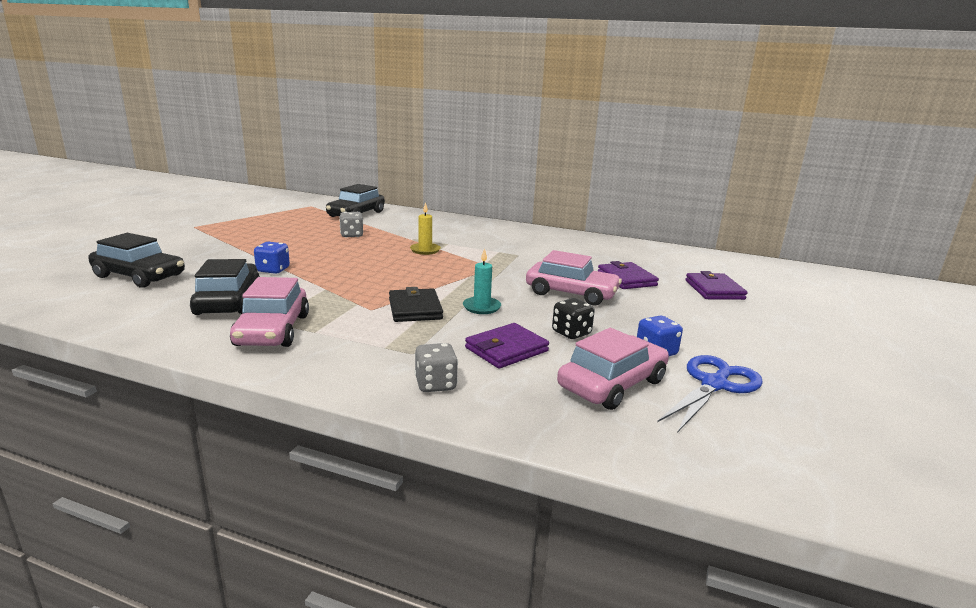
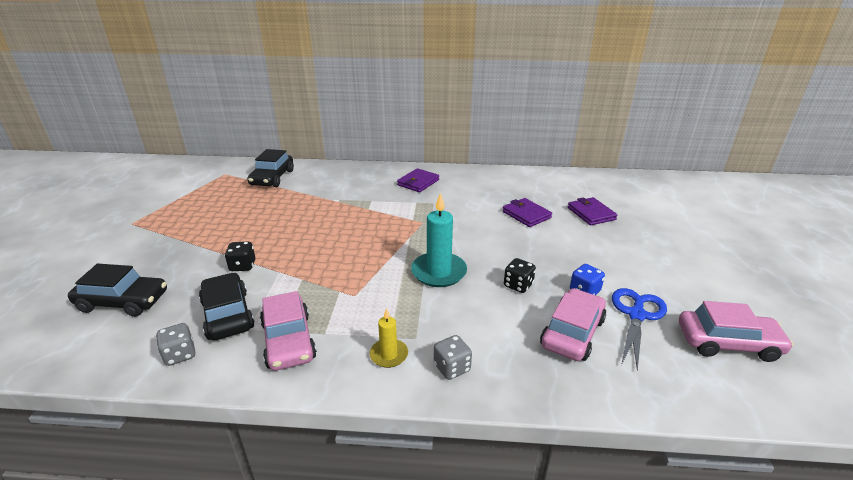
camera: 15 degrees left, 10 degrees up
blue dice [254,242,290,274] -> black dice [225,242,255,271]
grey dice [340,212,363,237] -> grey dice moved to [156,323,195,366]
black wallet [389,287,443,322] -> none
yellow candle [410,202,441,255] -> yellow candle moved to [369,308,408,368]
turquoise candle [463,248,501,314] -> turquoise candle [411,193,467,287], size x1.79
purple wallet [465,323,549,369] -> purple wallet moved to [397,168,439,192]
pink car [526,250,622,305] -> pink car moved to [679,301,794,362]

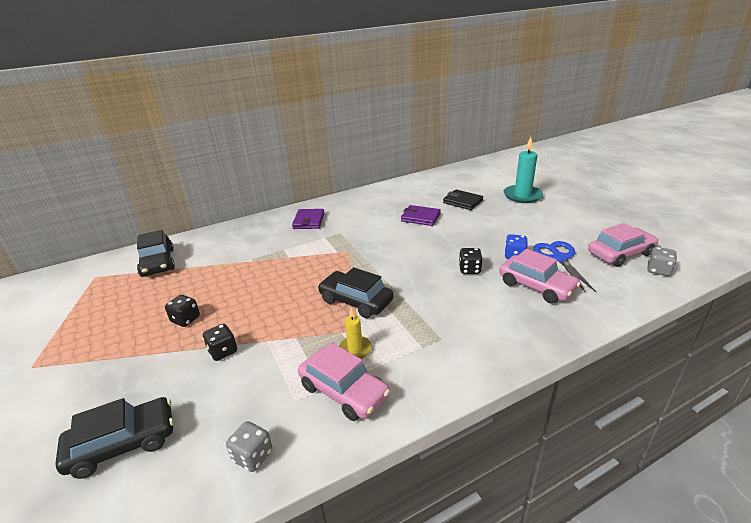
camera: 30 degrees left, 0 degrees up
black car [199,272,255,340] -> black car moved to [318,267,394,318]
yellow candle [369,308,408,368] -> yellow candle moved to [339,308,372,359]
turquoise candle [411,193,467,287] -> turquoise candle moved to [503,137,543,203]
grey dice [434,335,472,380] -> grey dice moved to [648,247,677,276]
pink car [540,288,606,361] -> pink car turned 135 degrees clockwise [499,249,581,304]
purple wallet [568,197,618,225] -> black wallet [443,189,483,210]
none -> black dice [165,295,200,327]

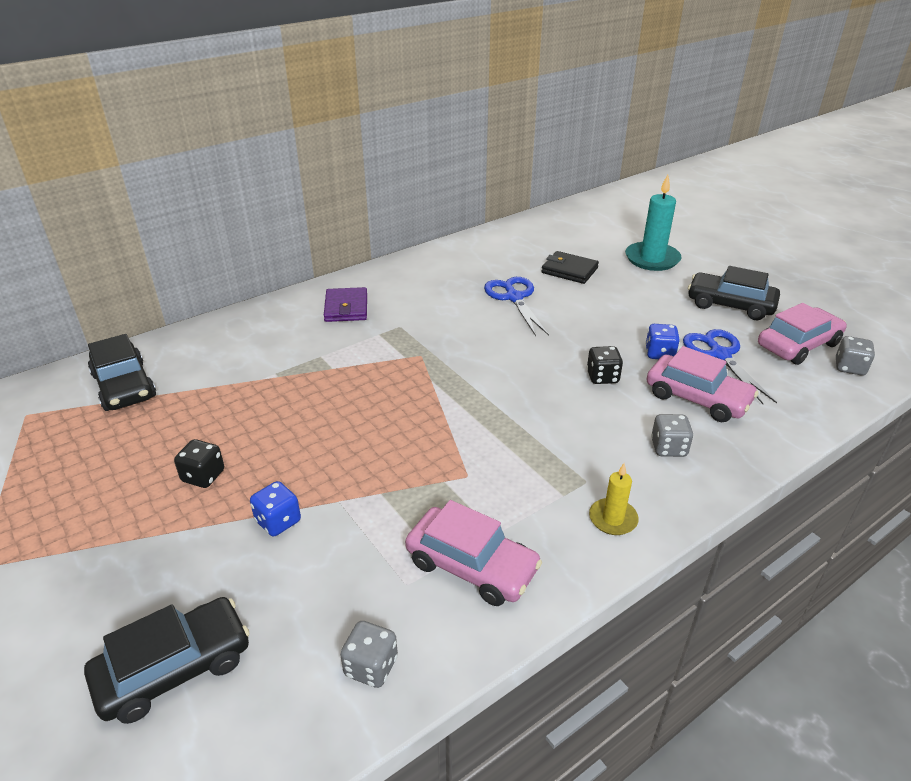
camera: 10 degrees left, 5 degrees up
black dice [203,324,237,361] -> blue dice [250,481,301,536]
black car [318,267,394,318] -> black car moved to [688,266,780,320]
yellow candle [339,308,372,359] -> yellow candle moved to [589,463,639,535]
purple wallet [401,205,441,226] -> blue scissors [484,277,549,336]
none -> grey dice [651,414,694,457]

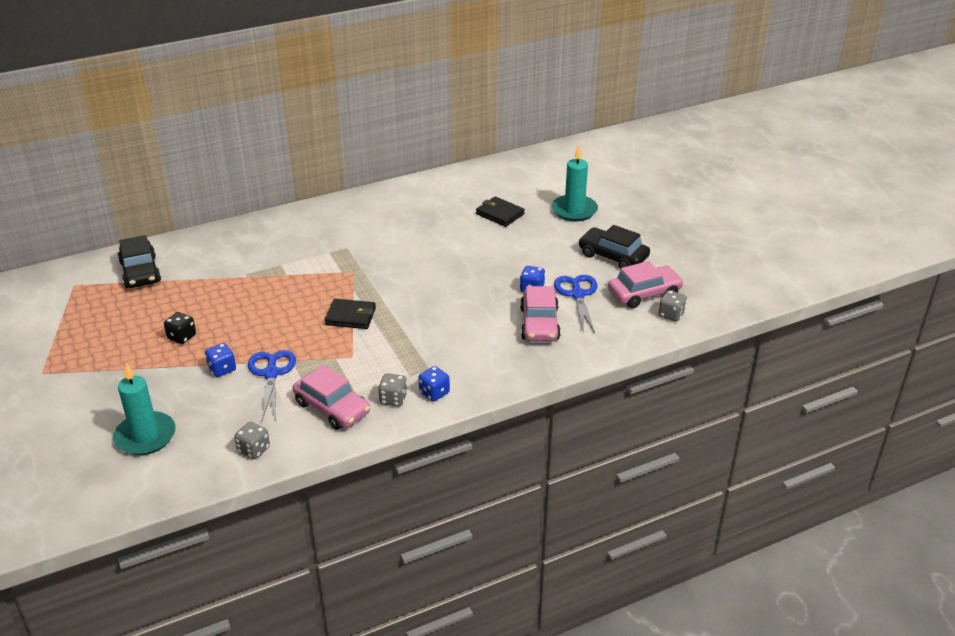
camera: 10 degrees right, 0 degrees up
black car [84,597,250,724] -> turquoise candle [113,363,176,455]
purple wallet [324,287,367,322] -> none
blue scissors [484,277,549,336] -> blue scissors moved to [248,350,296,420]
black dice [587,346,623,384] -> none
yellow candle [589,463,639,535] -> blue dice [418,366,450,401]
pink car [646,346,759,422] -> pink car turned 45 degrees clockwise [520,286,561,341]
grey dice [651,414,694,457] -> grey dice moved to [378,373,408,406]
none -> black wallet [325,299,376,329]

